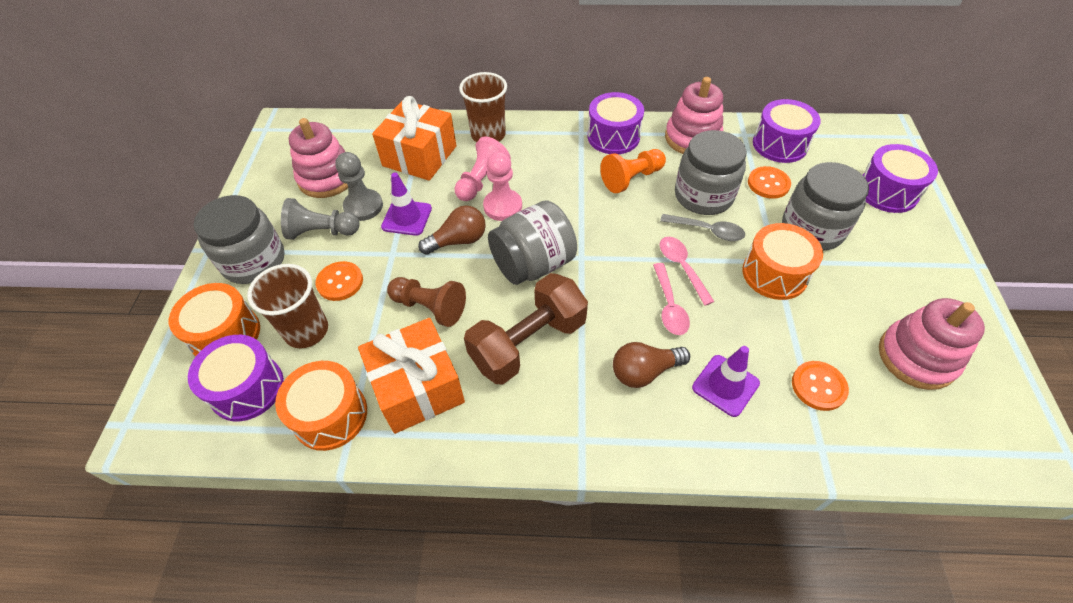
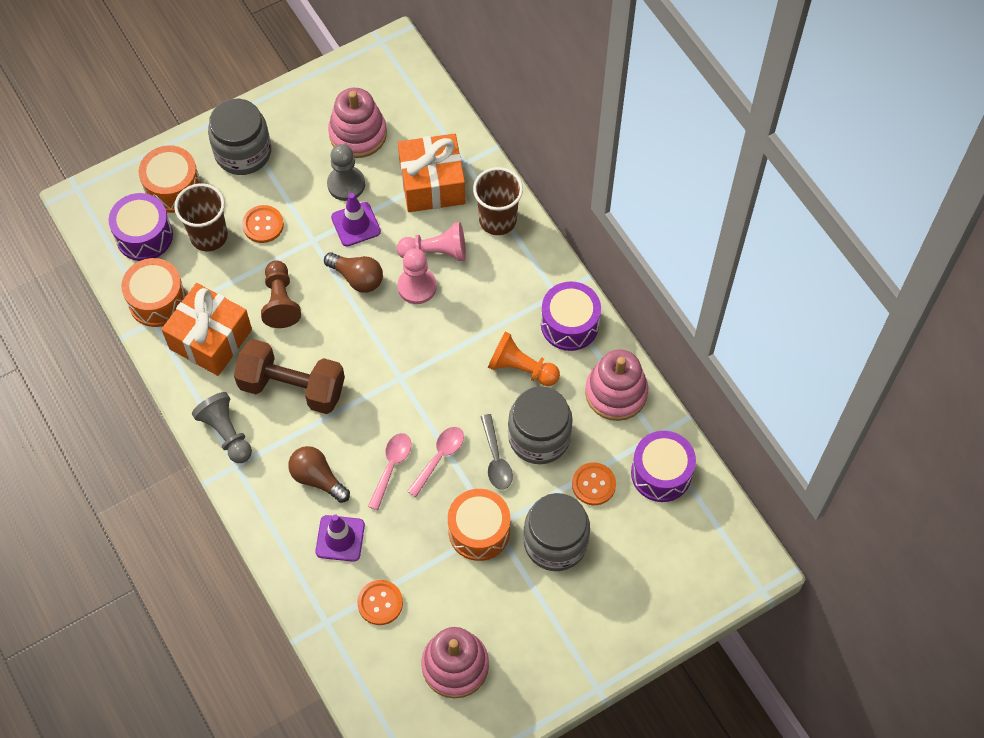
camera: 55 degrees right, 10 degrees up
grey pawn [281,198,360,240] -> grey pawn moved to [192,392,252,463]
grey jar [488,201,577,285] -> none
pink spoon [653,263,690,335] -> pink spoon turned 150 degrees clockwise [368,433,411,510]
purple drum [863,144,938,213] -> none

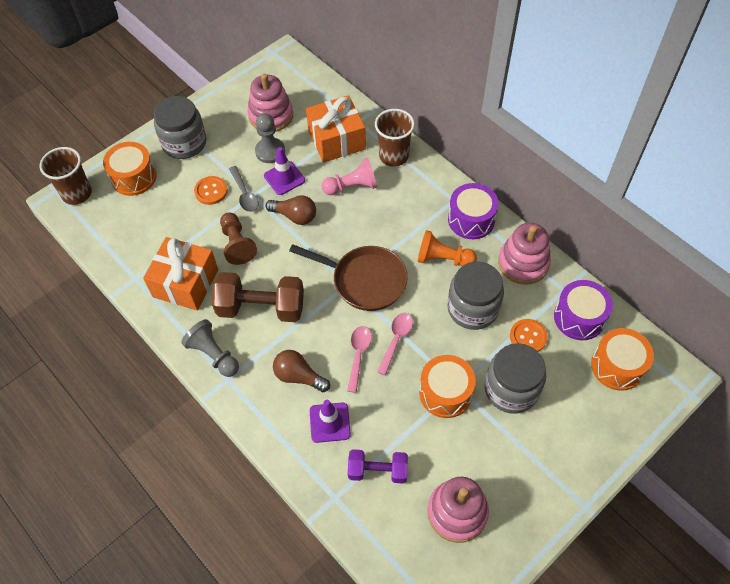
camera: 10 degrees left, 5 degrees down
purple drum [109,193,173,261] -> none
orange drum [121,258,186,327] -> orange drum moved to [591,328,654,391]
brown cup [174,183,228,251] -> brown cup moved to [40,147,92,205]
orange button [357,580,403,625] -> purple dumbbell [348,449,408,484]
pink pawn [398,248,437,304] -> none
grey spoon [481,414,513,490] -> grey spoon moved to [229,166,259,212]
none -> brown pan [289,244,408,311]

